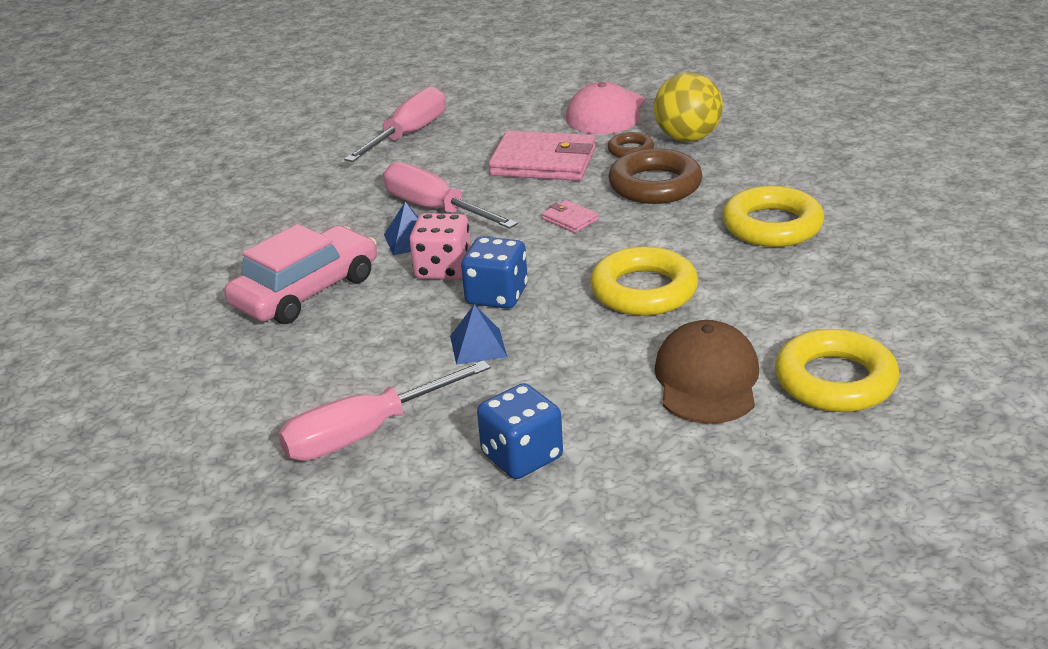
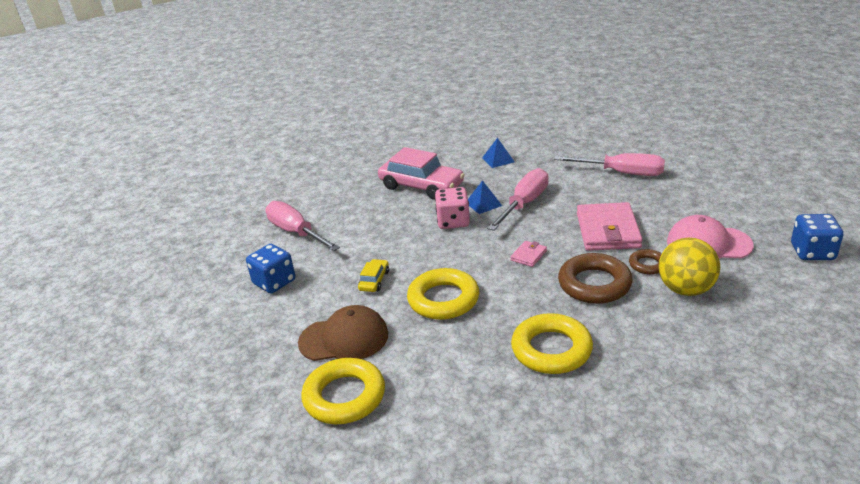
camera: 80 degrees right, 0 degrees up
blue pyramid [450,304,507,365] -> blue pyramid moved to [482,138,514,168]
blue dice [461,236,528,309] -> blue dice moved to [791,214,843,260]
none -> yellow car [358,259,389,292]

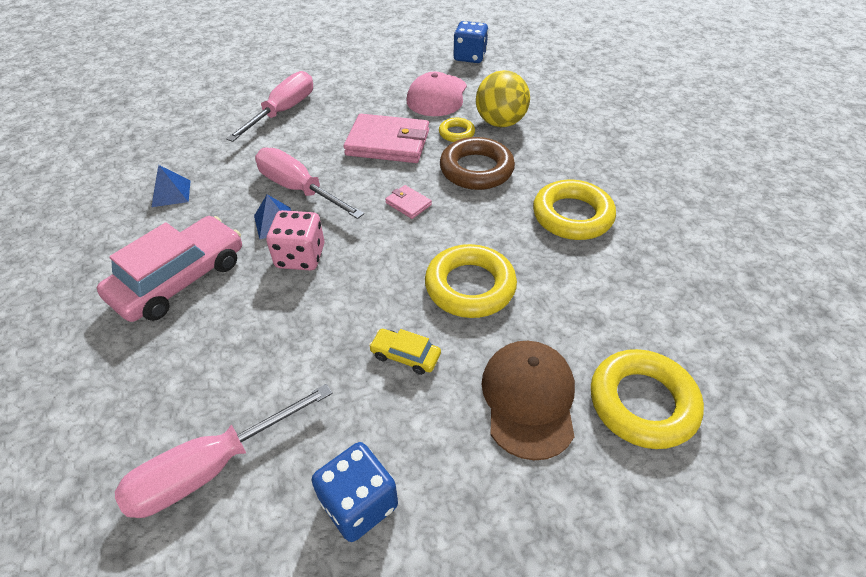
camera: 85 degrees left, 15 degrees up
brown ring [629,249,662,274] -> yellow ring [439,118,475,142]

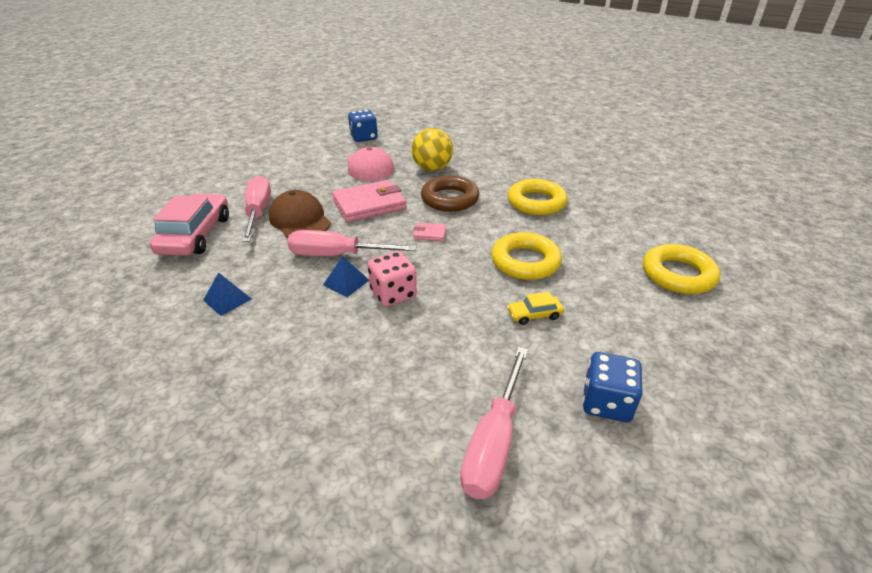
camera: 35 degrees left, 10 degrees down
pink car [97,216,242,322] -> pink car moved to [149,194,229,256]
yellow ring [439,118,475,142] -> none
brown cap [481,341,575,460] -> brown cap moved to [269,190,331,238]

